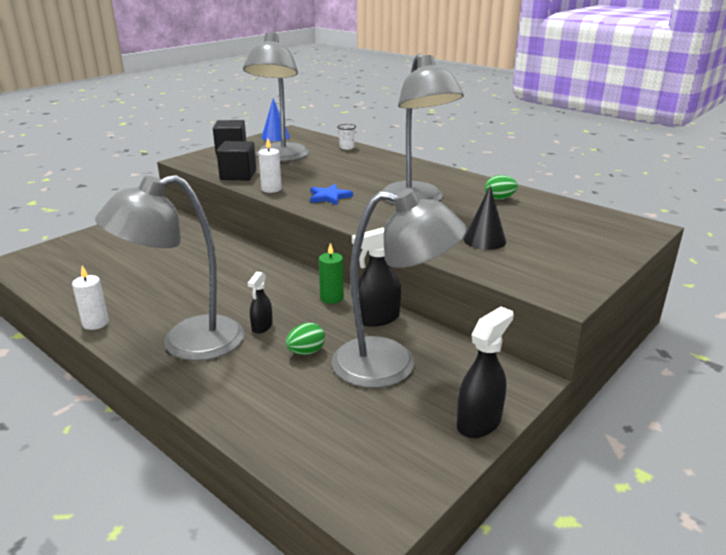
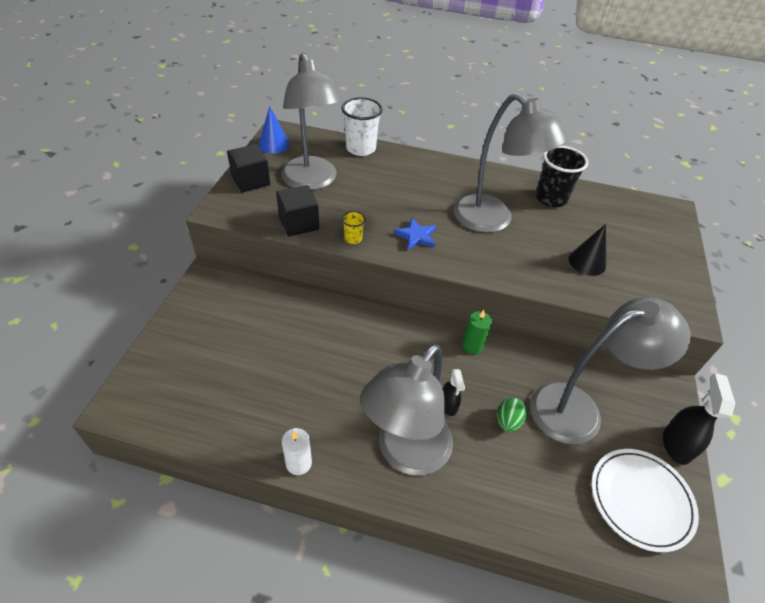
camera: 30 degrees left, 20 degrees up
white candle [258,138,282,193] -> yellow cup [342,211,366,244]
white cup [337,124,356,150] -> white cup [342,97,383,156], size x2.02
black spray bottle [352,227,401,326] -> none
green egg [485,175,518,200] -> black cup [536,146,588,207]
none -> white plate [591,449,699,552]

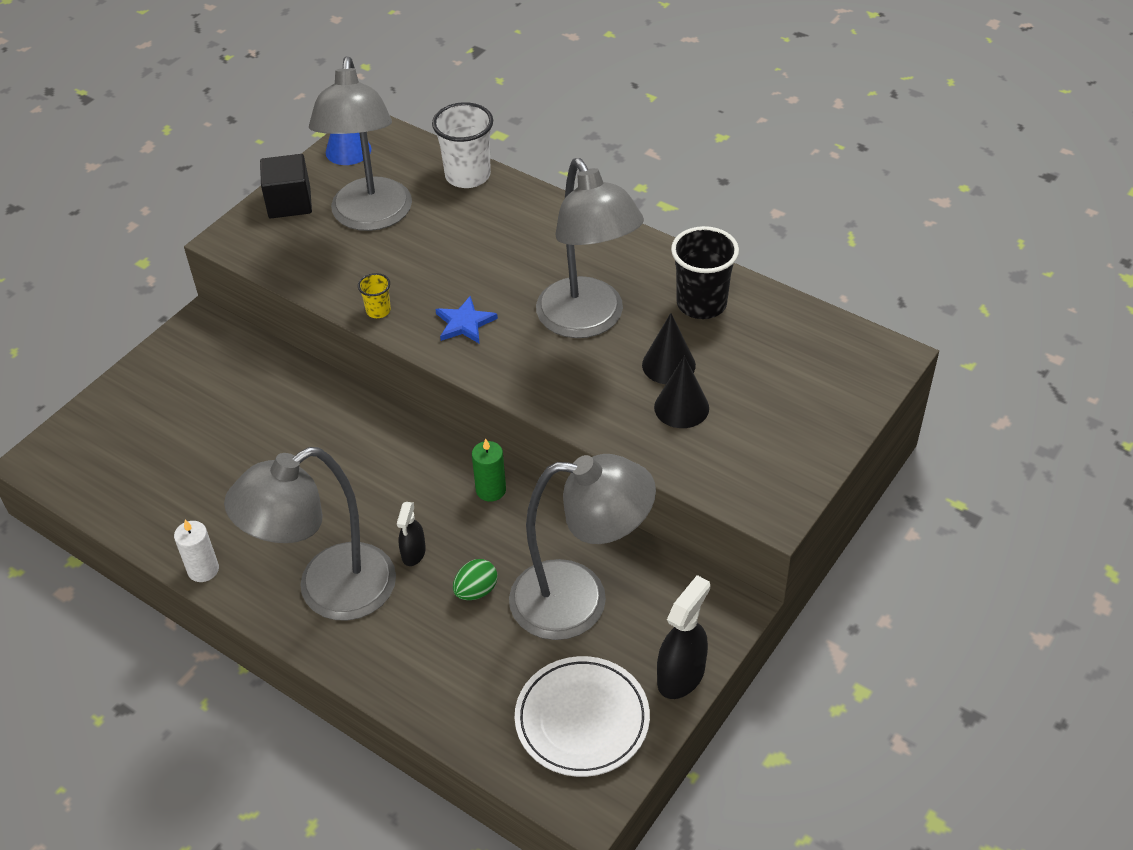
camera: 25 degrees right, 0 degrees up
black cube [276,185,319,237] -> none
none -> black cone [642,313,696,384]

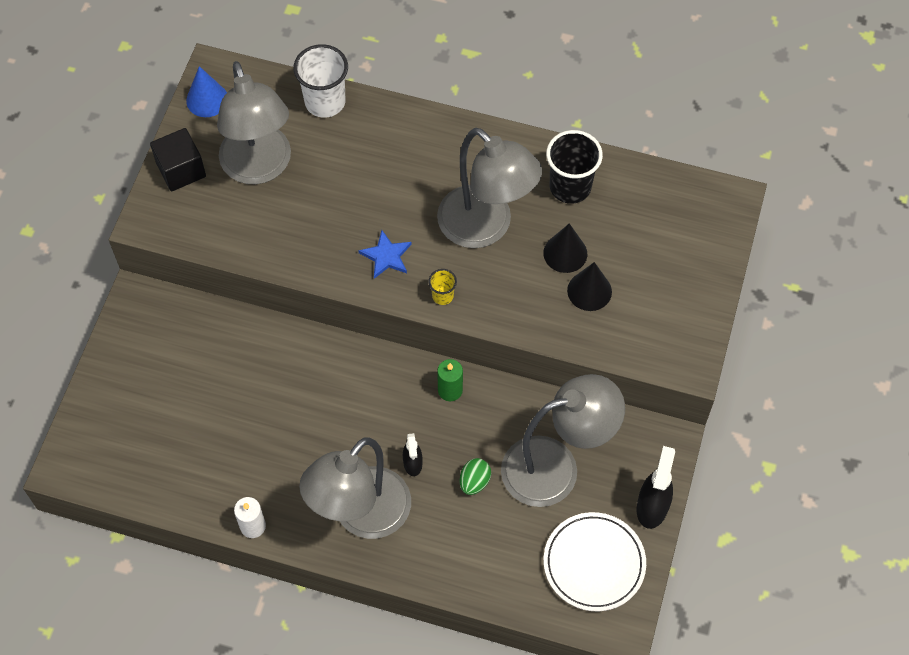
camera: 20 degrees left, 15 degrees up
yellow cup [358,273,391,318] -> yellow cup moved to [429,269,457,305]

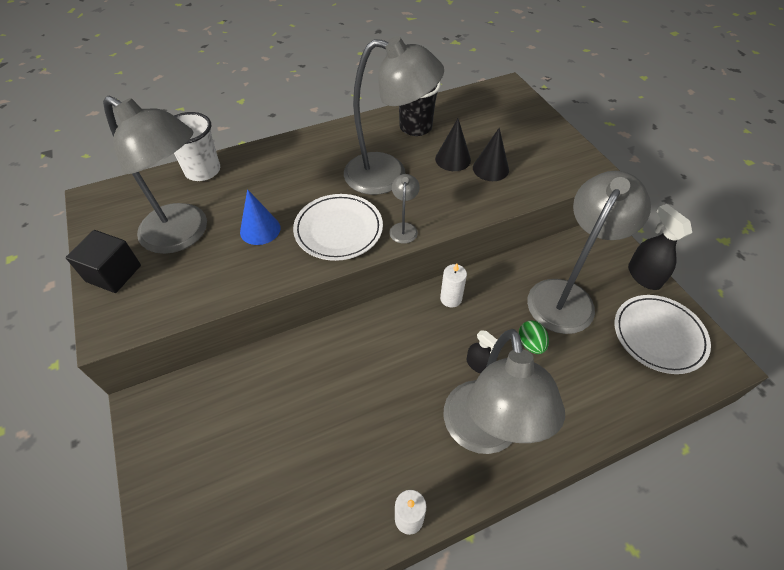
camera: 40 degrees left, 10 degrees down
blue cone [186,66,227,117] -> blue cone moved to [240,189,280,245]
blue star [358,230,412,279] -> white plate [293,194,383,261]
yellow cup [429,269,457,305] -> grey lamp [389,174,420,244]
green candle [437,359,463,401] -> white candle [440,263,467,307]

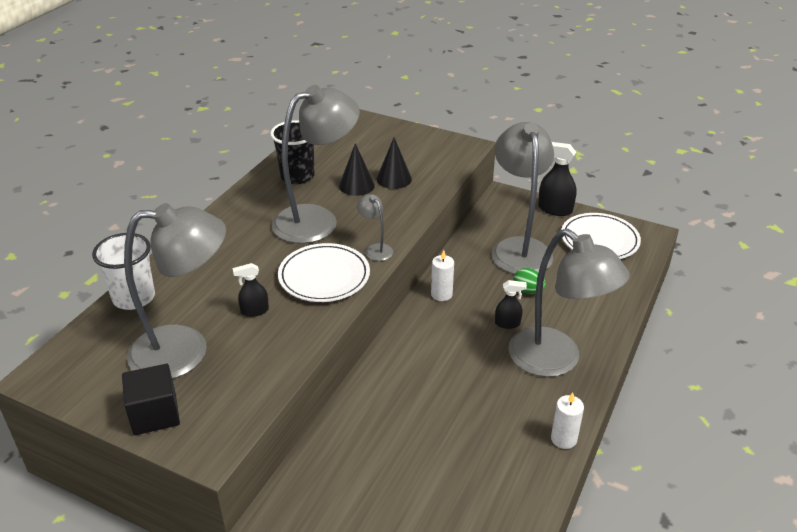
camera: 40 degrees left, 15 degrees down
blue cone [240,189,280,245] -> black spray bottle [233,263,269,317]

